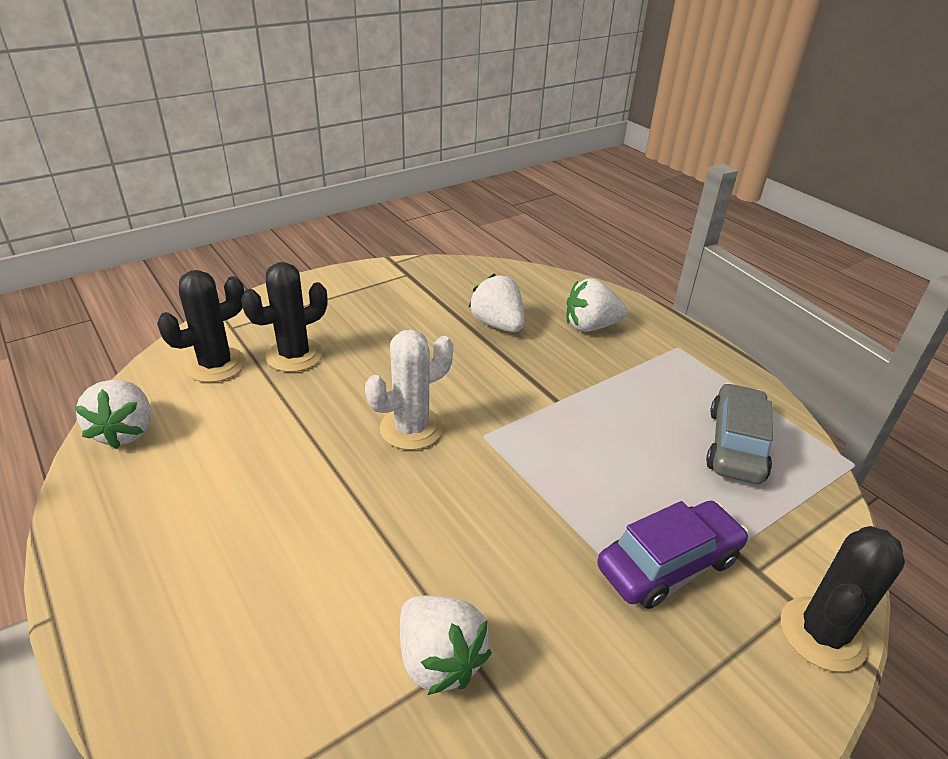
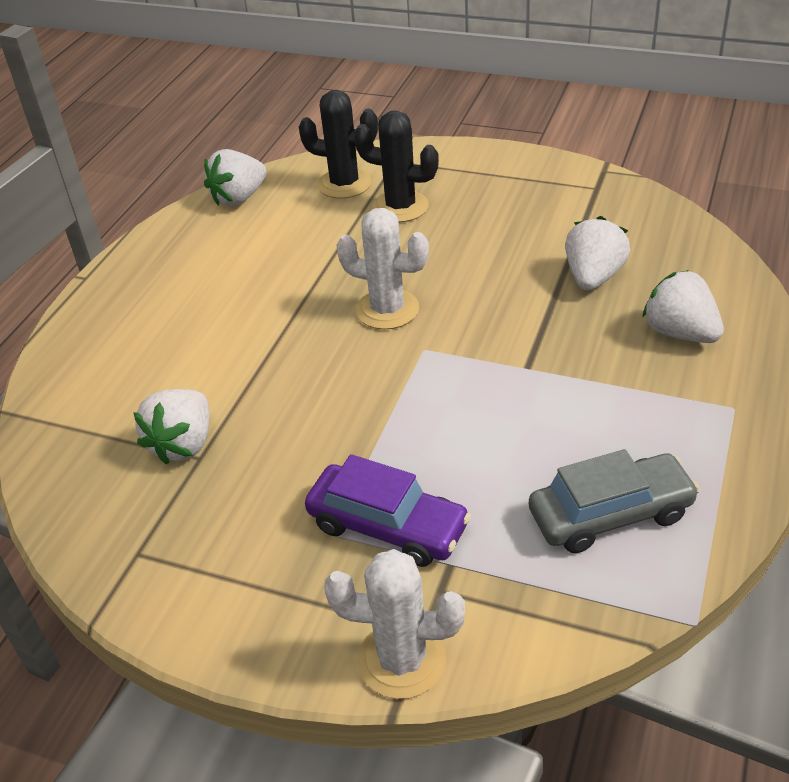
camera: 60 degrees right, 5 degrees up
black cactus [781,526,905,672] -> white cactus [324,549,465,699]

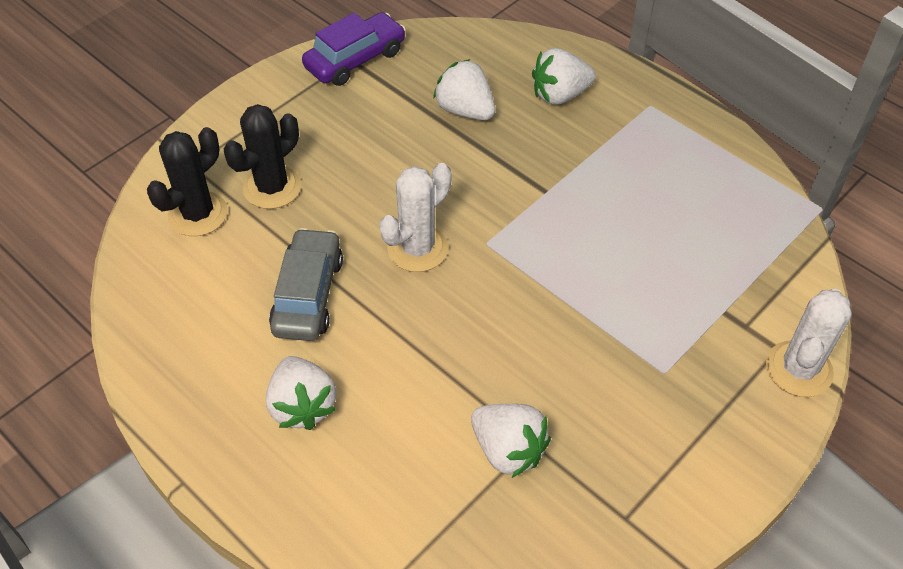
camera: 70 degrees left, 10 degrees up
white strawberry [204,149,267,207] -> white strawberry moved to [266,356,336,430]
purple car [305,454,471,567] -> purple car moved to [302,12,406,86]
grey car [529,449,700,553] -> grey car moved to [269,228,343,341]

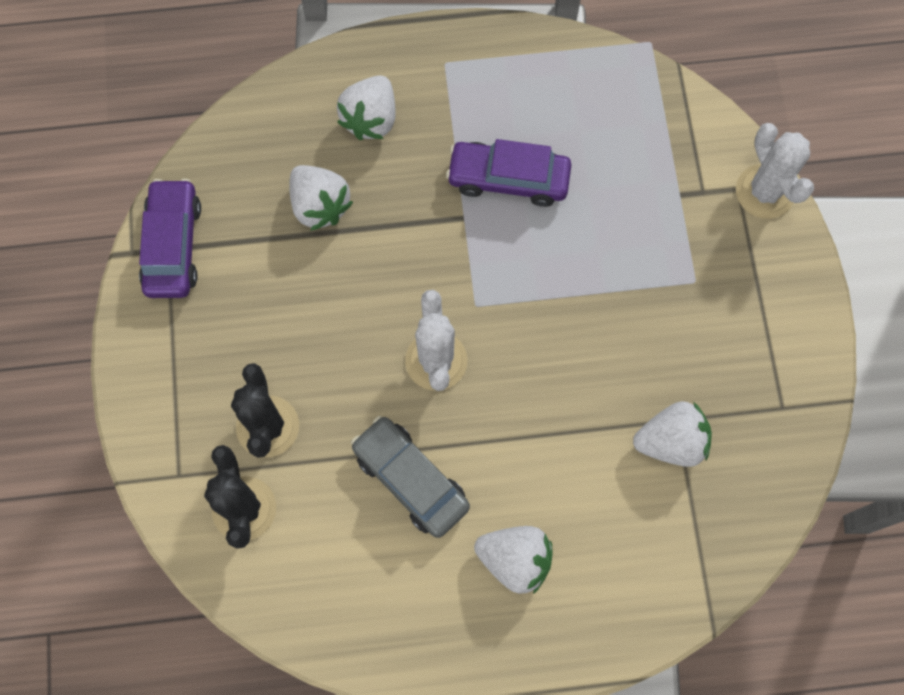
camera: 50 degrees left, 20 degrees up
white strawberry [433,59,495,120] -> white strawberry turned 120 degrees counterclockwise [289,165,353,231]
none -> purple car [446,139,571,207]

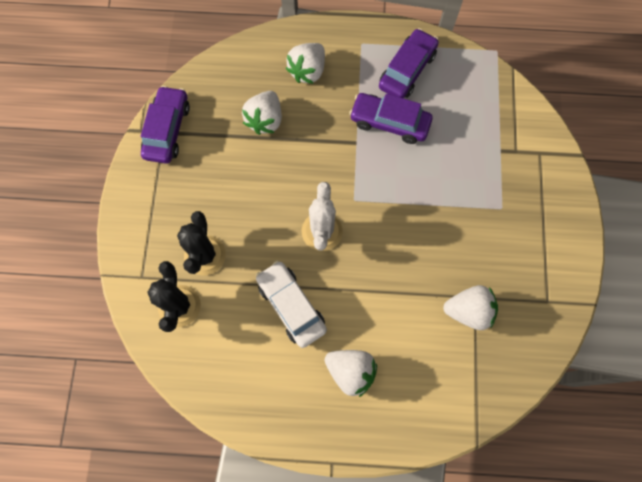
camera: 10 degrees right, 0 degrees up
white strawberry [289,165,353,231] -> white strawberry turned 45 degrees clockwise [242,91,282,135]
grey car [351,416,470,538] -> white car [256,260,327,348]
white cactus [736,123,814,219] -> none
none -> purple car [379,28,439,98]

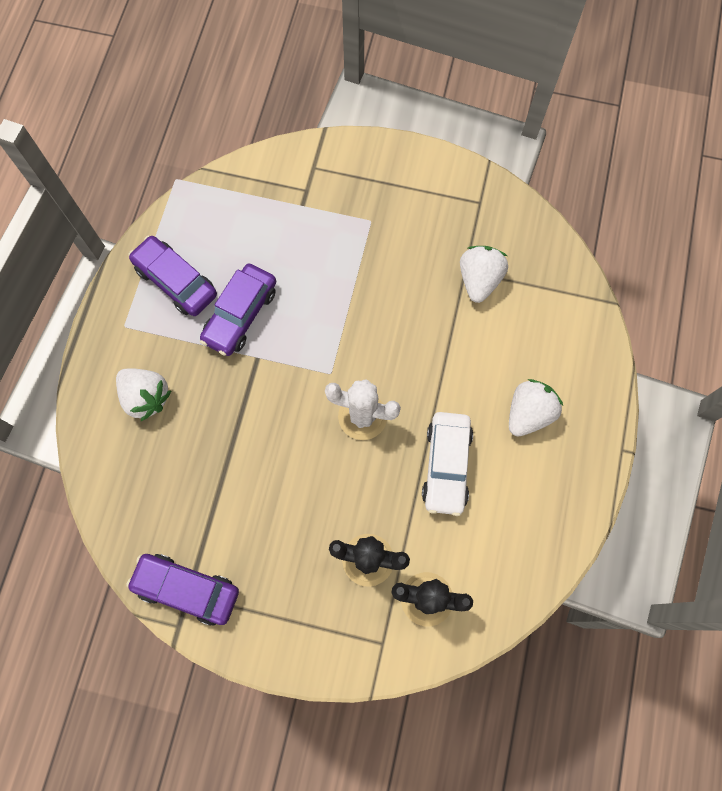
camera: 80 degrees left, 0 degrees up
white strawberry [242,91,282,135] -> none
white car [256,260,327,348] -> white car turned 60 degrees counterclockwise [422,412,473,516]

